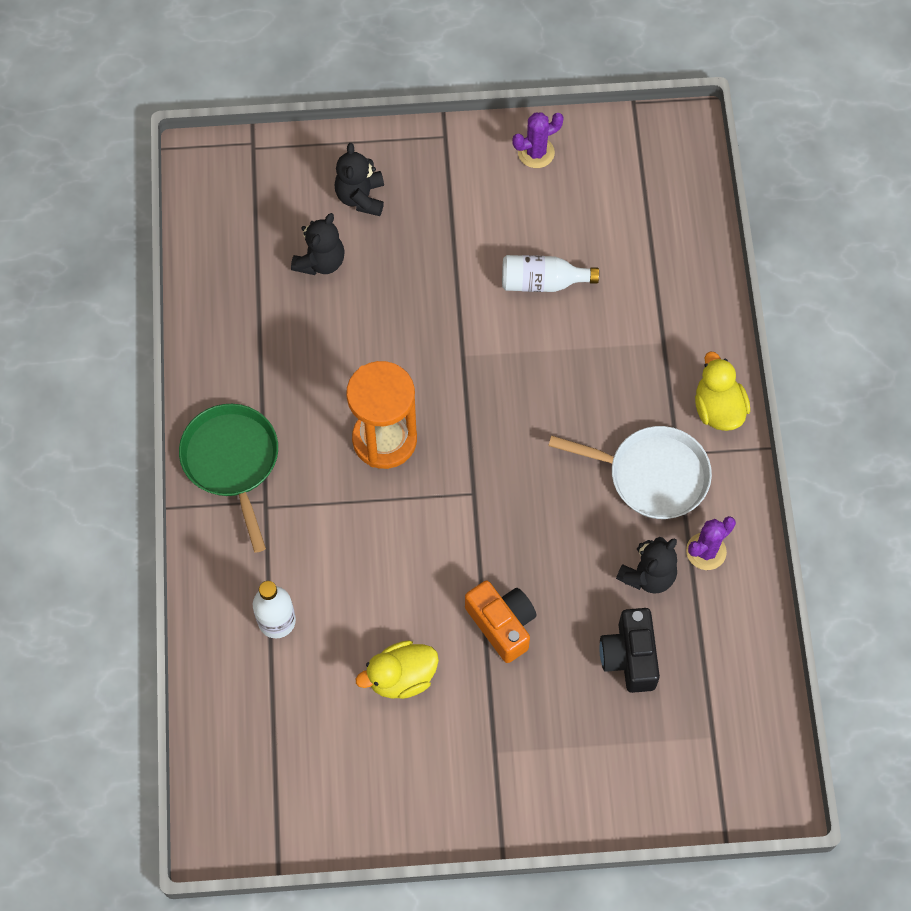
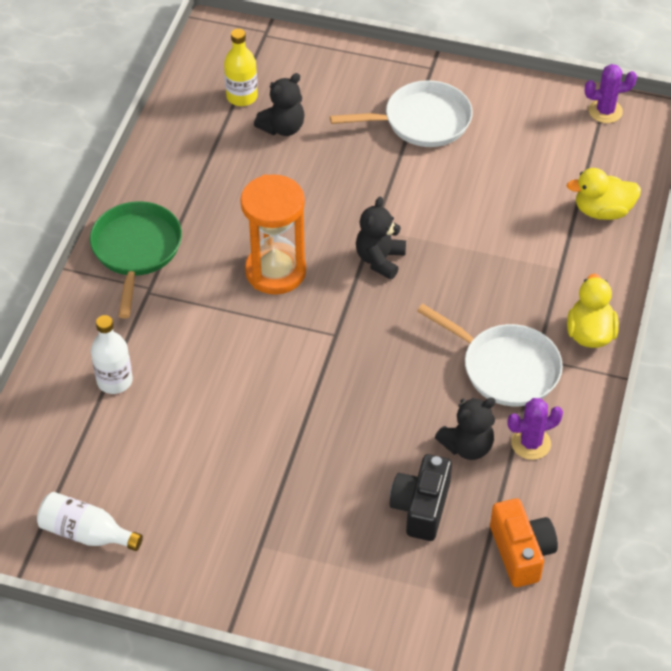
camera: 20 degrees right, 15 degrees down
black teddy bear [334,143,384,216] -> black teddy bear moved to [356,197,406,280]
yellow duck [356,640,439,699] -> yellow duck moved to [567,168,641,220]
orange camera [465,581,537,663] -> orange camera moved to [490,498,558,587]
white bottle [502,255,599,292] -> white bottle moved to [37,492,143,551]
purple cactus [512,112,564,168] -> purple cactus moved to [585,64,637,123]
none -> yellow bottle [224,29,258,106]
none -> white pan [330,80,473,147]

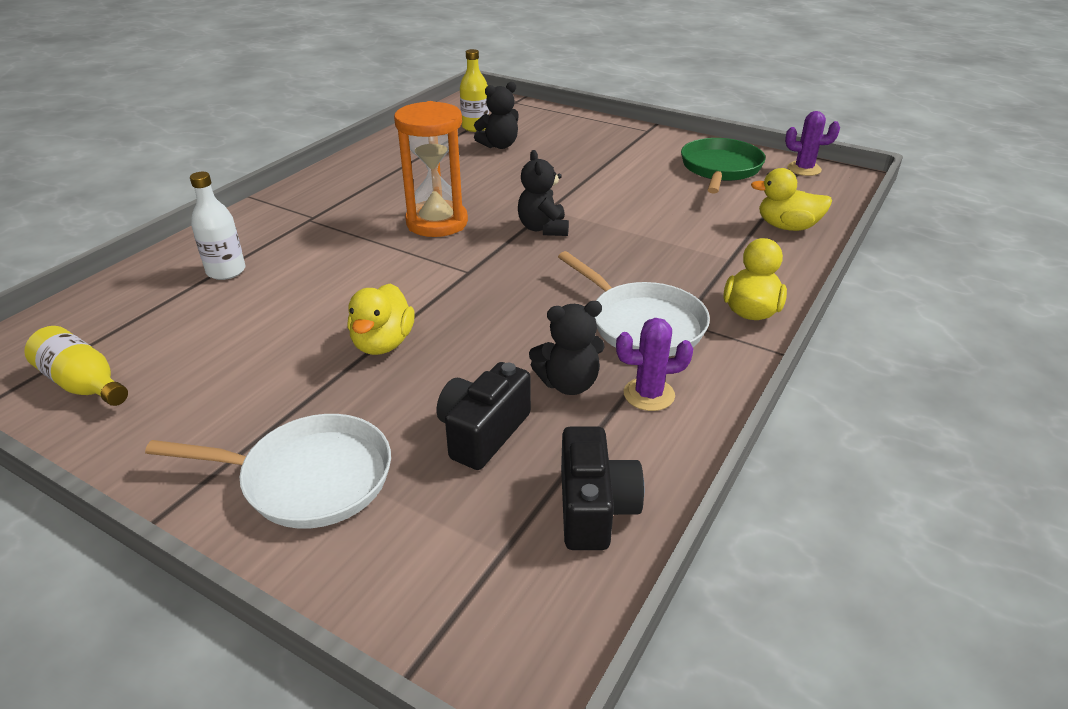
camera: 15 degrees right, 15 degrees down
white bottle [37,492,143,551] -> yellow bottle [24,326,128,406]
green pan [90,201,182,318] -> green pan moved to [681,138,766,194]
white pan [330,80,473,147] -> white pan moved to [145,414,391,528]
black teddy bear [356,197,406,280] -> black teddy bear turned 45 degrees counterclockwise [518,150,569,236]
orange camera [490,498,558,587] -> black camera [561,426,644,550]
none -> yellow duck [347,284,415,355]

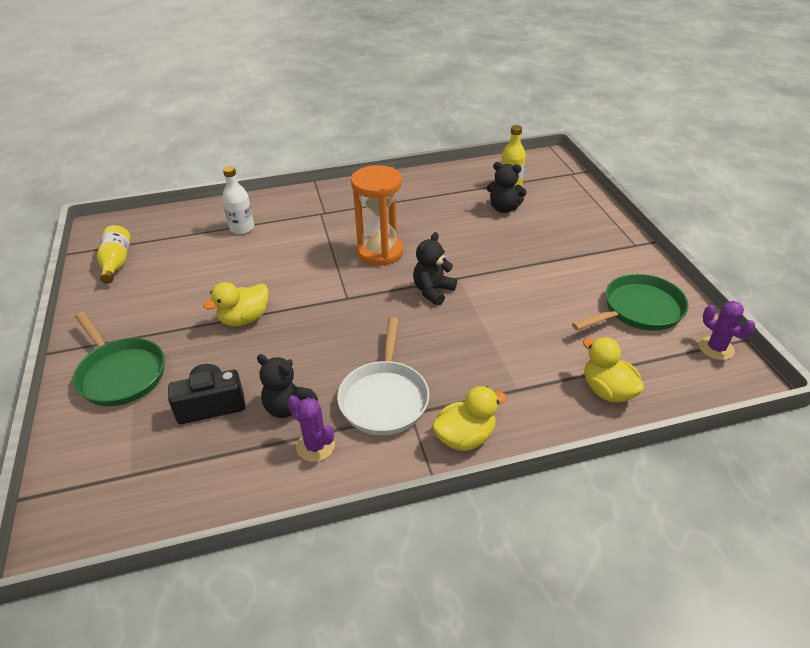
camera: 45 degrees right, 5 degrees up
white pan [145,414,391,528] -> green pan [73,312,165,406]
black camera [561,426,644,550] -> none

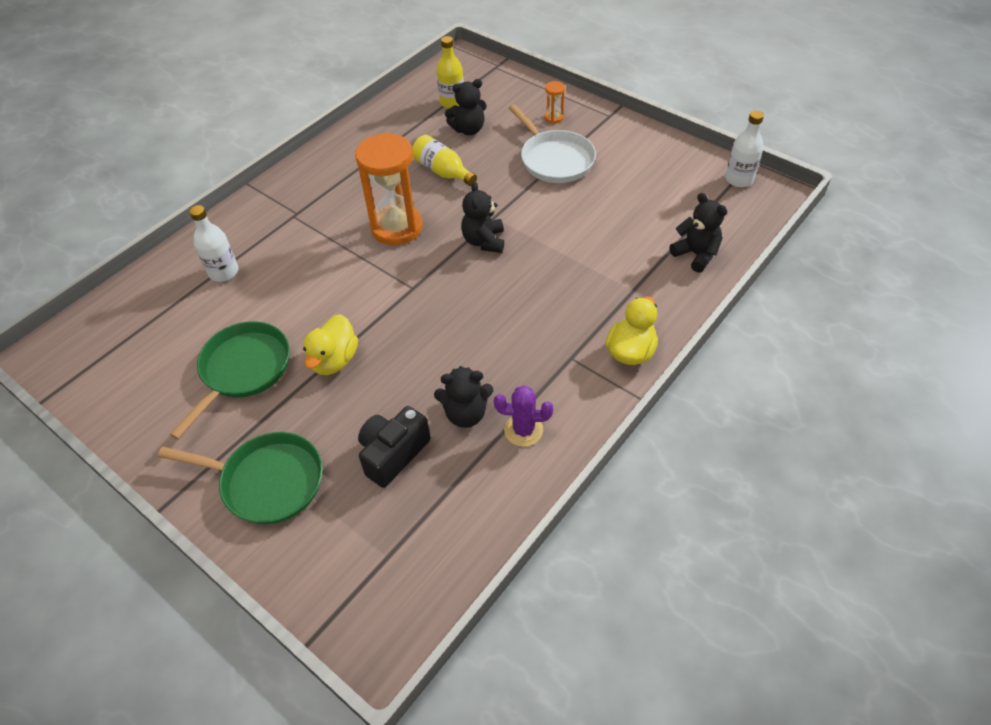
camera: 35 degrees left, 10 degrees up
yellow bottle [97,225,131,284] -> yellow bottle moved to [412,135,477,186]
white pan [337,317,429,435] -> white pan moved to [509,104,596,183]
green pan [572,274,689,331] -> green pan moved to [170,321,290,440]
yellow duck [583,337,644,403] -> black teddy bear [669,193,727,273]
purple cactus [699,301,755,360] -> white bottle [725,111,764,187]
none -> orange hourglass [544,81,565,124]

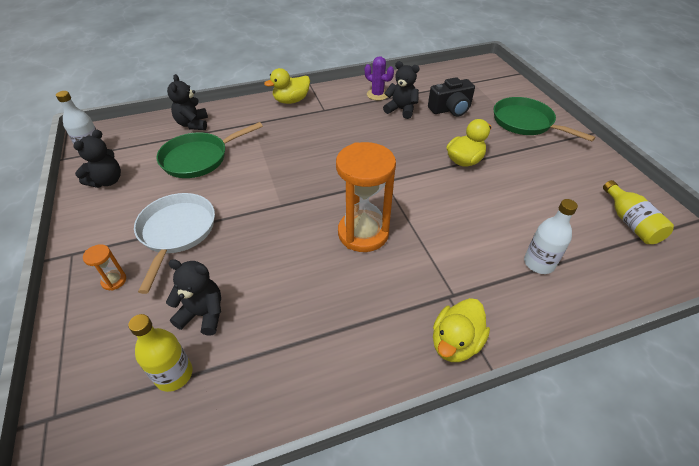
camera: 150 degrees left, 5 degrees down
green pan [170,321,290,440] -> green pan moved to [157,122,263,178]
yellow bottle [412,135,477,186] -> yellow bottle moved to [603,180,674,244]
black teddy bear [461,181,504,253] -> black teddy bear moved to [73,129,121,188]
none -> yellow duck [433,298,490,362]

